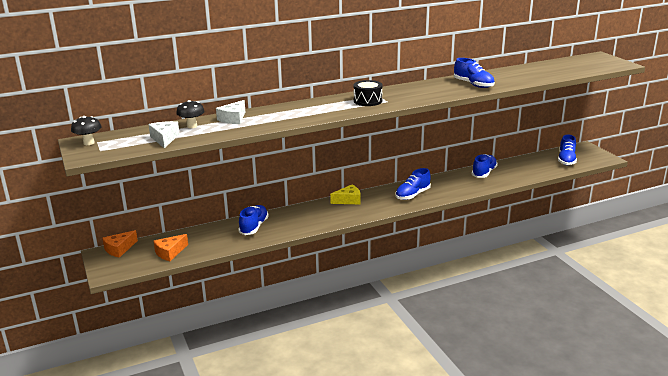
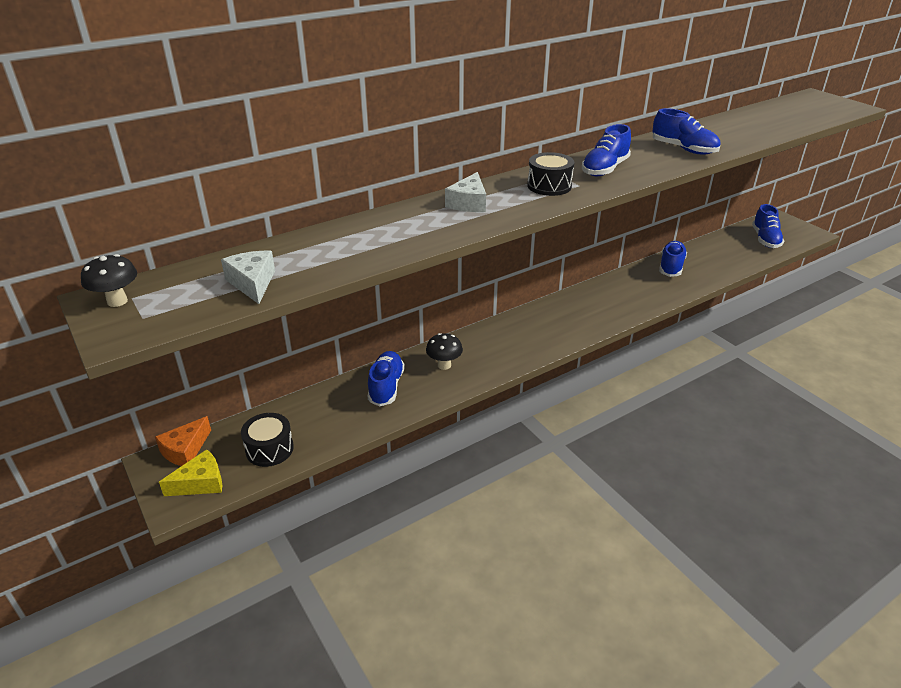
camera: 10 degrees left, 10 degrees up
orange cheese [153,234,188,261] -> black drum [241,413,294,467]
black mushroom [176,100,205,128] -> black mushroom moved to [426,333,463,370]
white cheese [216,100,245,124] -> white cheese moved to [445,172,486,212]
yellow cheese [330,185,361,205] -> yellow cheese moved to [159,449,222,496]
blue shoe [395,168,431,200] -> blue shoe moved to [582,124,631,176]

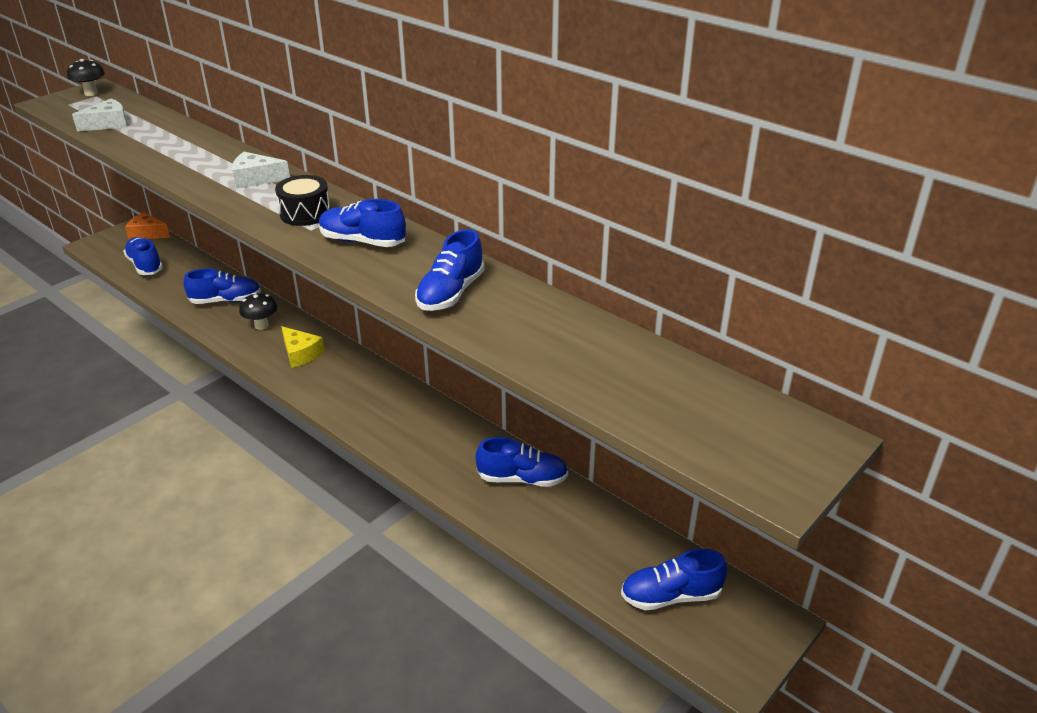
camera: 75 degrees right, 0 degrees up
yellow cheese [159,449,222,496] -> yellow cheese moved to [281,326,325,368]
black drum [241,413,294,467] -> blue shoe [123,237,163,275]

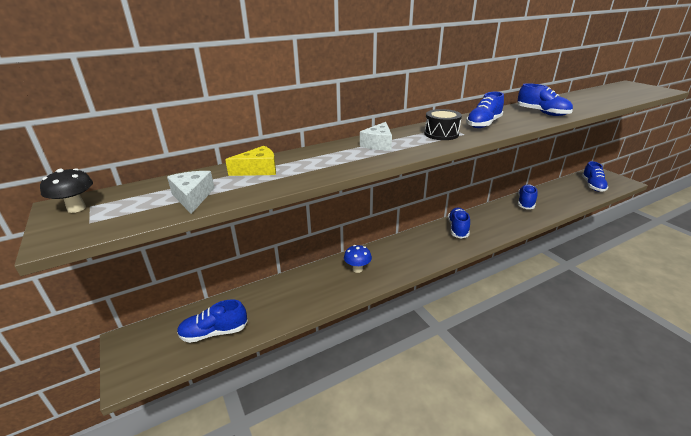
camera: 70 degrees left, 5 degrees down
orange cheese [125,212,170,239] -> none
blue shoe [184,268,261,304] -> blue shoe moved to [448,208,470,239]
black mushroom [239,293,277,330] -> blue mushroom [344,245,372,273]
yellow cheese [281,326,325,368] -> yellow cheese moved to [225,146,276,176]

